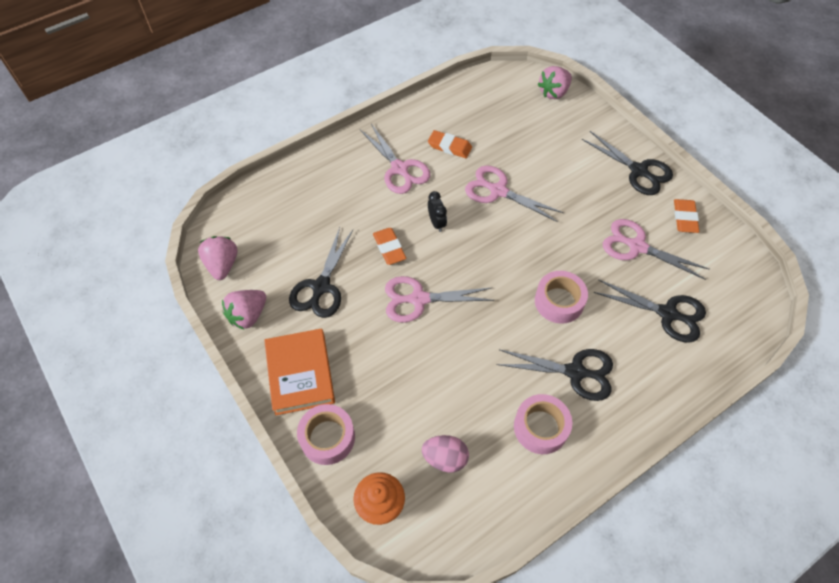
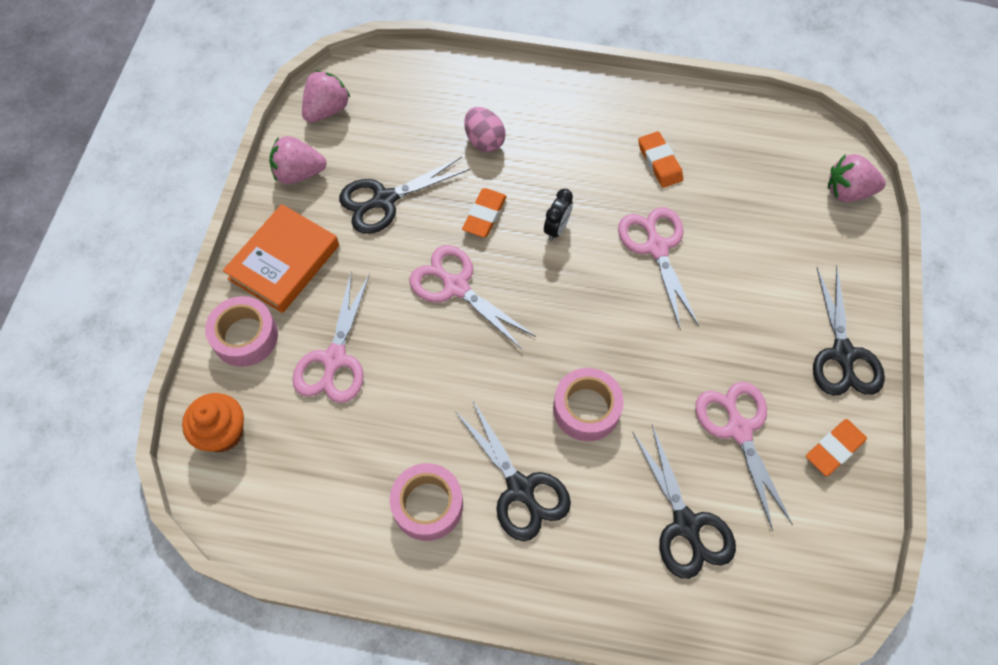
camera: 45 degrees right, 5 degrees up
pink scissors [360,124,431,194] -> pink scissors moved to [292,273,370,403]
pink egg [422,435,469,472] -> pink egg moved to [464,107,506,152]

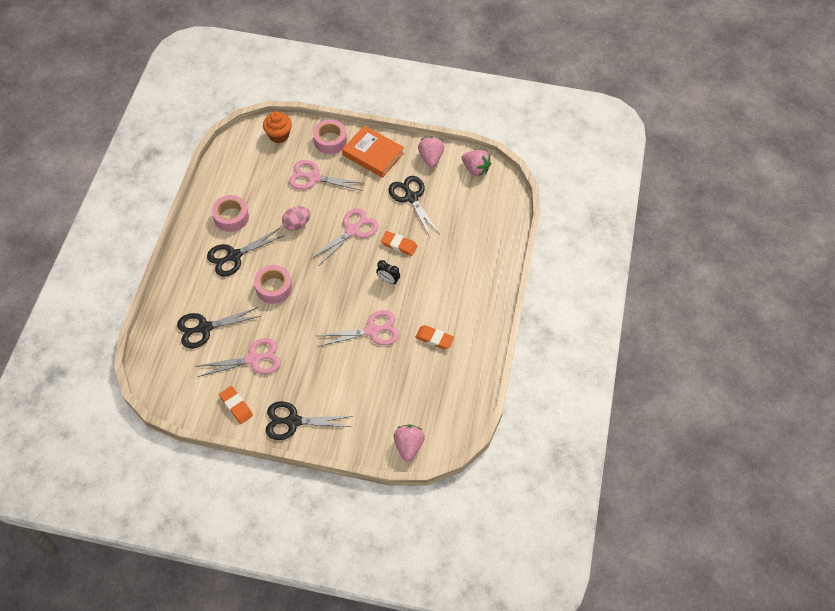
camera: 90 degrees right, 5 degrees down
pink egg [464,107,506,152] -> pink egg moved to [282,206,310,230]
orange eraser [638,131,683,188] -> orange eraser turned 45 degrees clockwise [415,325,454,350]

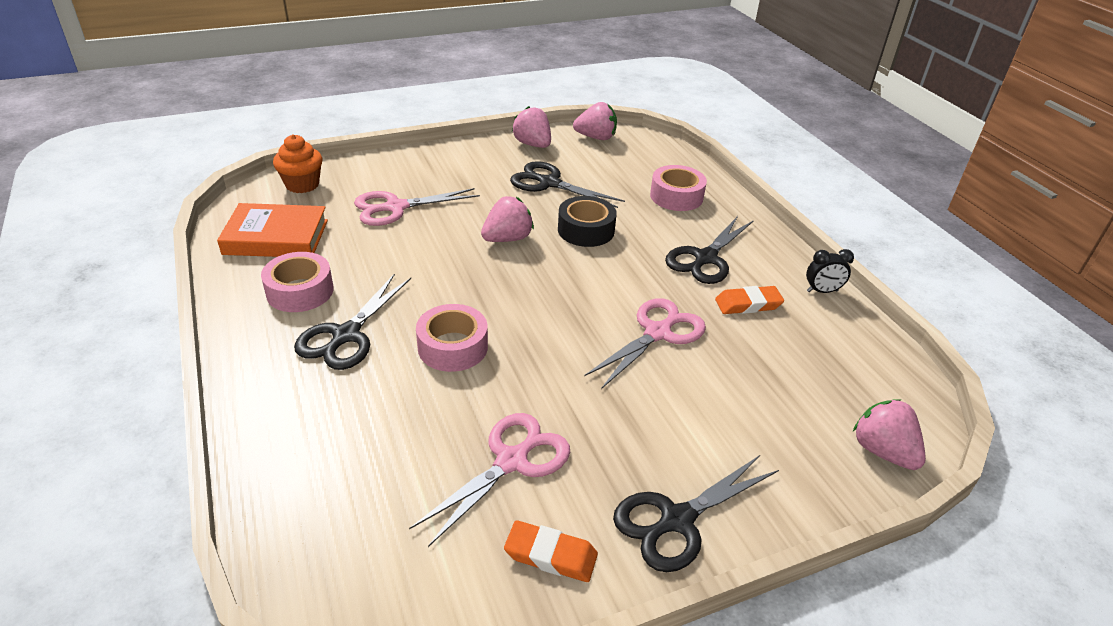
camera: 35 degrees left, 20 degrees down
black scissors [177,307,261,348] -> black scissors moved to [665,216,754,284]
pink egg [282,206,310,230] -> none
pink scissors [311,208,379,265] -> pink strawberry [481,196,534,242]
pink tape [313,119,347,154] -> pink tape moved to [650,165,707,211]
orange book [342,125,404,178] -> orange book moved to [217,203,328,257]
black clock [376,260,400,285] -> black clock moved to [806,249,854,293]
orange eraser [381,231,417,256] -> black tape [558,196,617,247]

